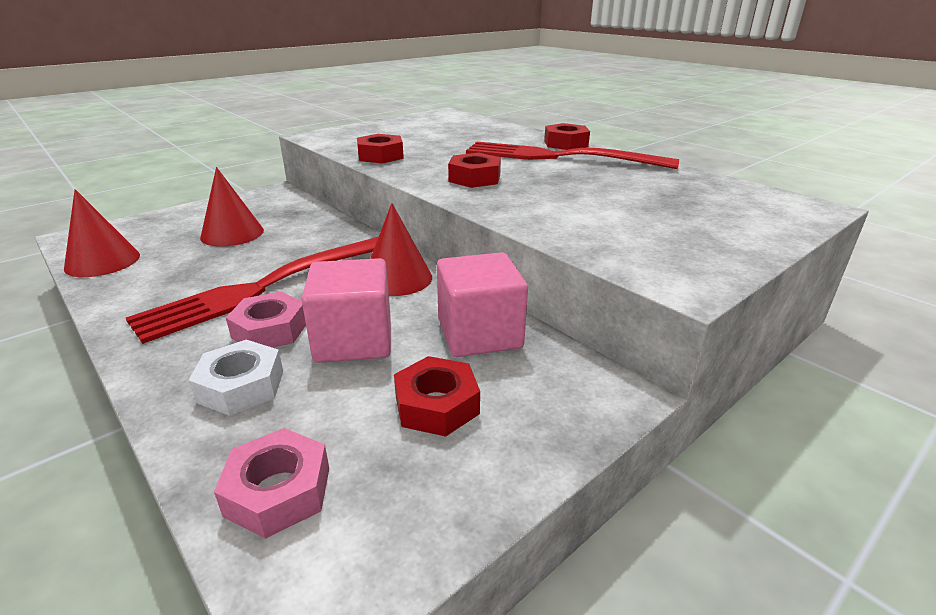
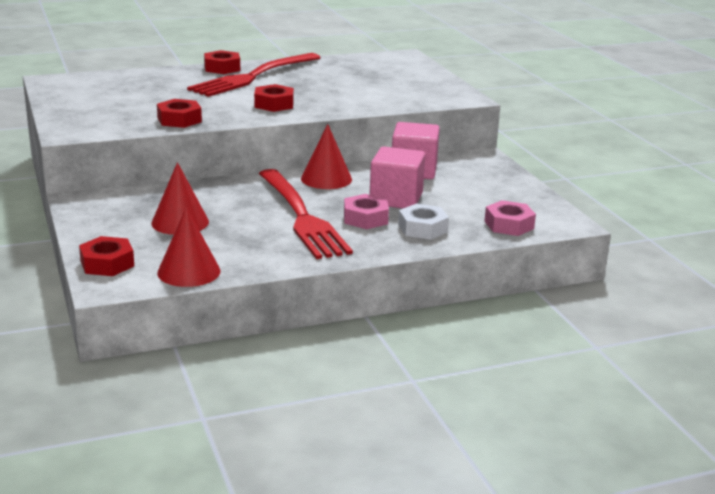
camera: 70 degrees left, 5 degrees down
red nut [394,356,480,437] -> red nut moved to [79,236,134,276]

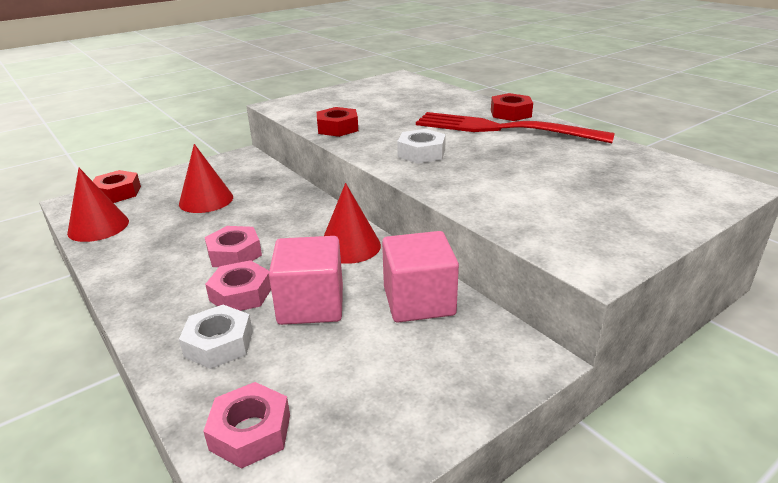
camera: 75 degrees right, 5 degrees up
red nut [254,84,294,112] -> white nut [397,129,446,164]
red fork [259,169,353,259] -> pink nut [205,226,262,267]

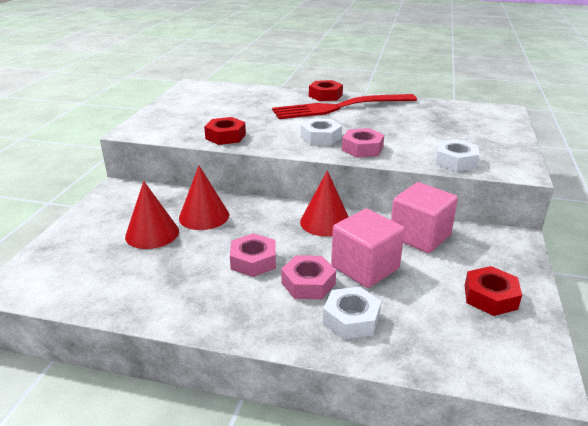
camera: 40 degrees left, 0 degrees up
red cone [67,168,129,242] -> red cone moved to [179,166,229,230]
red nut [93,170,141,203] -> red nut moved to [465,266,522,316]
pink nut [203,382,290,469] -> pink nut moved to [342,128,384,158]
none -> white nut [436,139,479,172]

